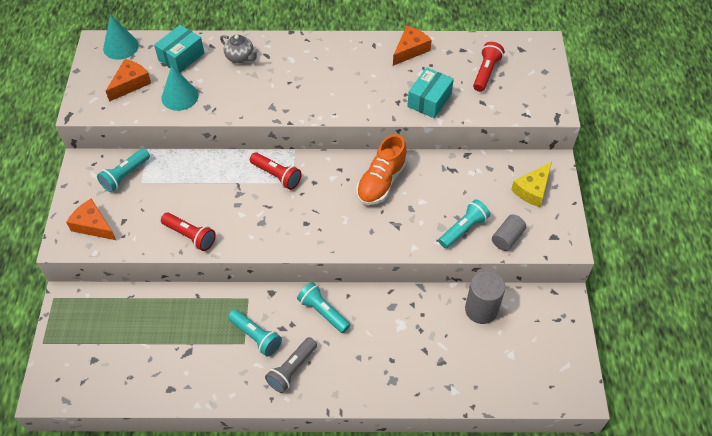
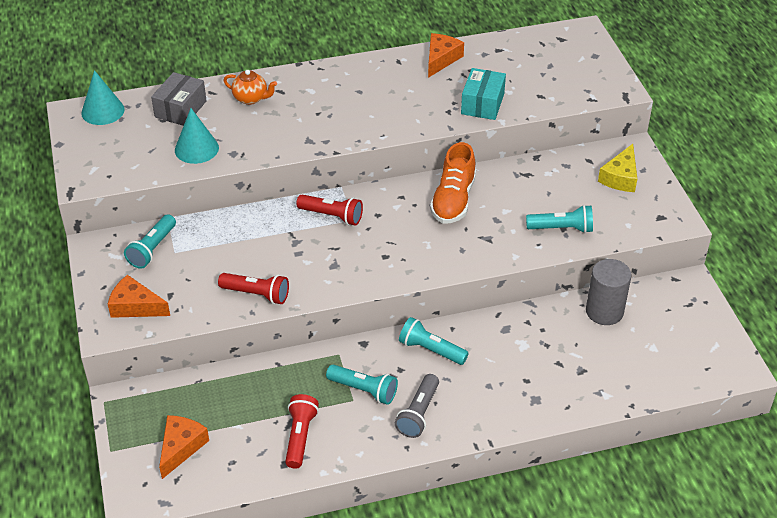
camera: 15 degrees left, 10 degrees down
orange cheese [106,59,151,102] -> orange cheese moved to [159,415,209,479]
turquoise box [154,25,204,73] -> grey box [151,72,207,126]
grey teapot [220,35,258,64] -> orange teapot [223,70,277,105]
turquoise flashlight [438,199,490,248] -> turquoise flashlight turned 60 degrees clockwise [526,205,593,233]
red flashlight [473,42,504,92] -> red flashlight moved to [285,394,319,469]
grey cylinder [492,214,526,251] -> none

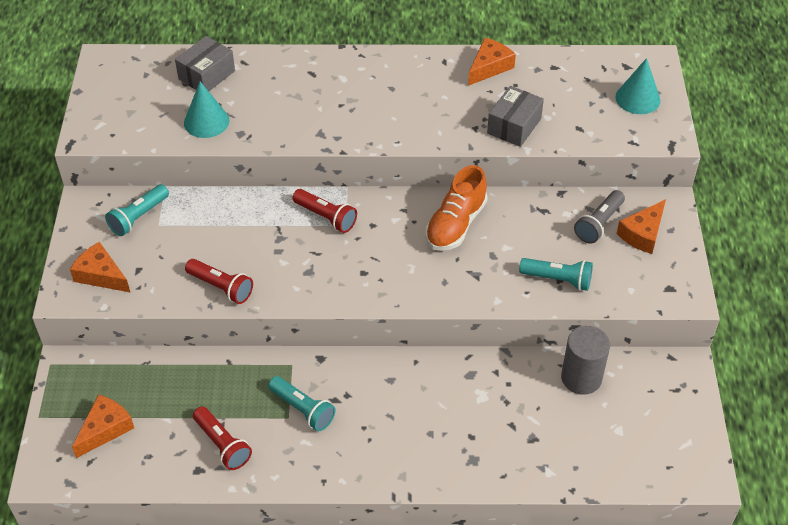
camera: 15 degrees right, 5 degrees up
turquoise cone [81,70,125,125] -> turquoise cone moved to [615,58,660,114]
orange teapot [223,70,277,105] -> none
red flashlight [285,394,319,469] -> red flashlight turned 120 degrees clockwise [193,406,252,470]
grey flashlight [395,374,439,438] -> grey flashlight moved to [574,190,625,243]
turquoise flashlight [399,317,469,365] -> none
turquoise box [461,68,506,120] -> grey box [487,86,544,147]
yellow cheese [598,144,637,192] -> orange cheese [617,199,666,254]

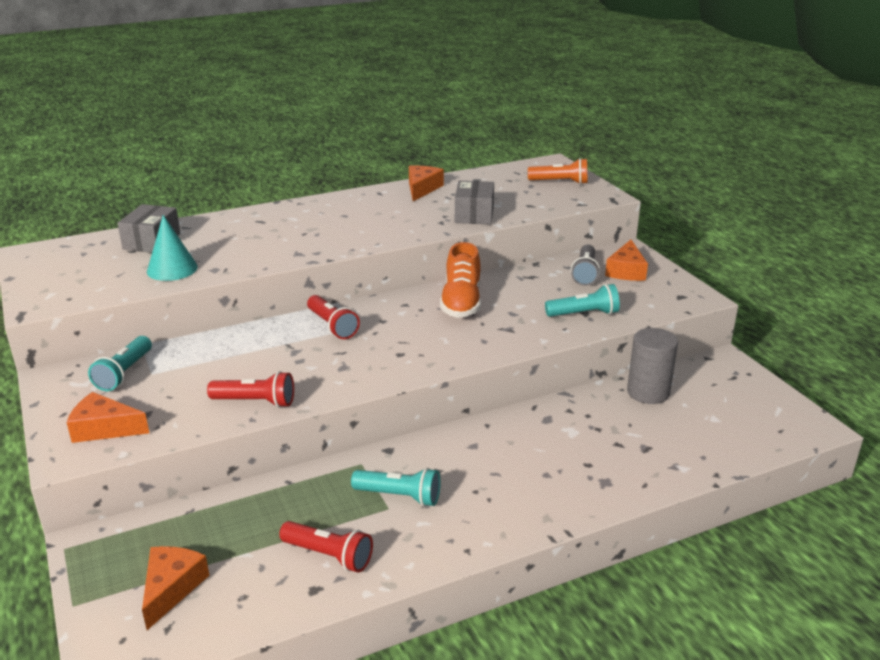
camera: 25 degrees left, 20 degrees down
red flashlight [293,189,357,233] -> red flashlight turned 45 degrees clockwise [307,295,360,339]
turquoise cone [615,58,660,114] -> orange flashlight [528,158,587,184]

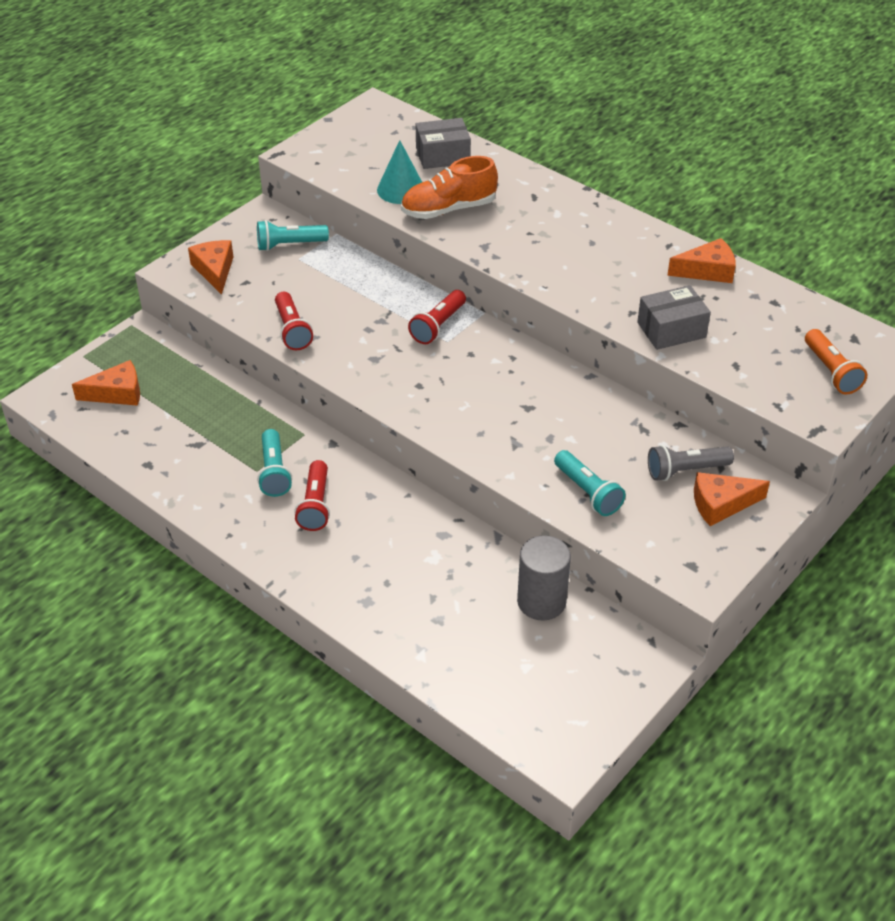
camera: 65 degrees right, 15 degrees up
red flashlight [279,521,373,572] -> red flashlight moved to [294,460,330,531]
orange shoe [440,242,481,318] -> orange shoe moved to [401,156,498,219]

